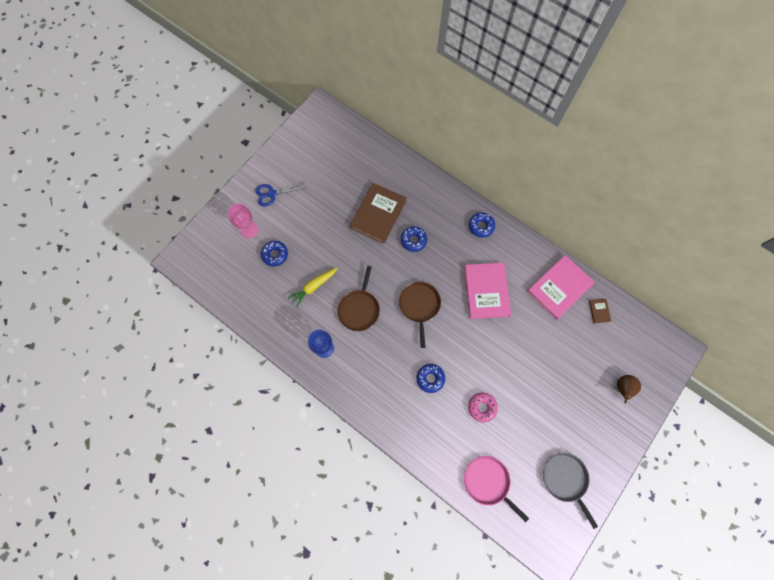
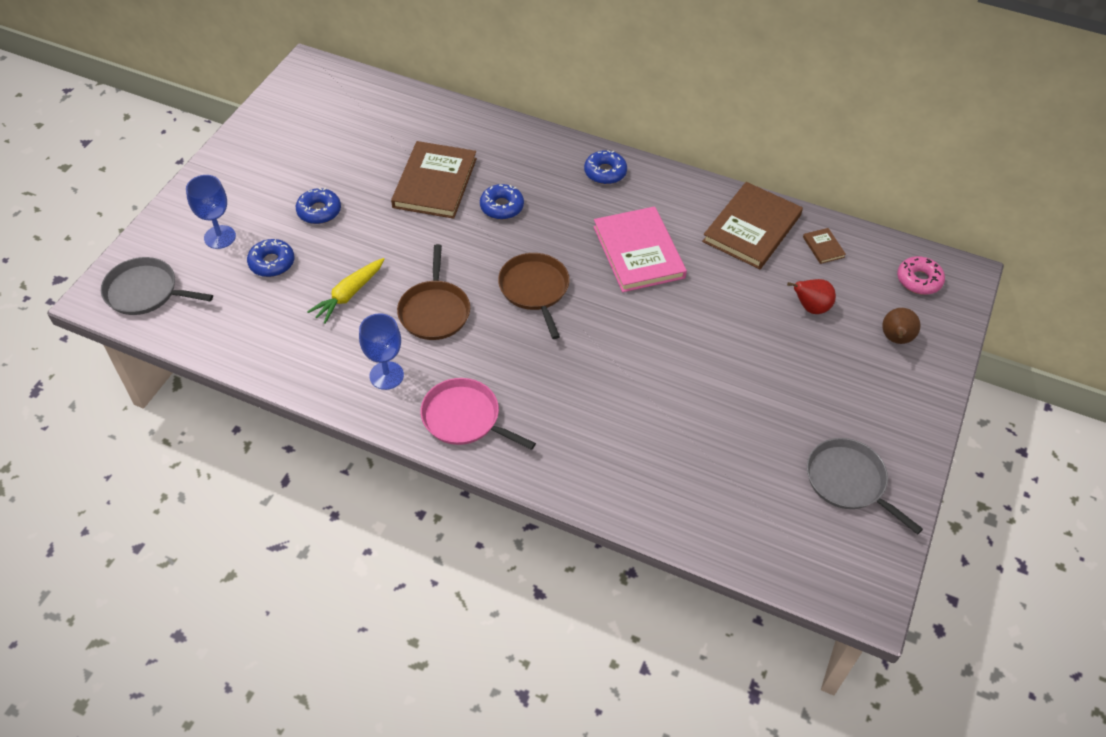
camera: 15 degrees left, 20 degrees down
pink goblet [228,204,258,238] -> blue goblet [186,175,236,249]
blue scissors [255,182,306,207] -> none
blue donut [416,364,445,393] -> blue donut moved to [296,188,341,224]
pink pan [464,456,529,522] -> pink pan moved to [420,378,536,450]
pink donut [468,392,498,423] -> pink donut moved to [897,256,945,295]
pink book [527,255,595,320] -> brown book [702,182,803,269]
none -> grey pan [101,257,213,315]
none -> red pear [787,279,836,314]

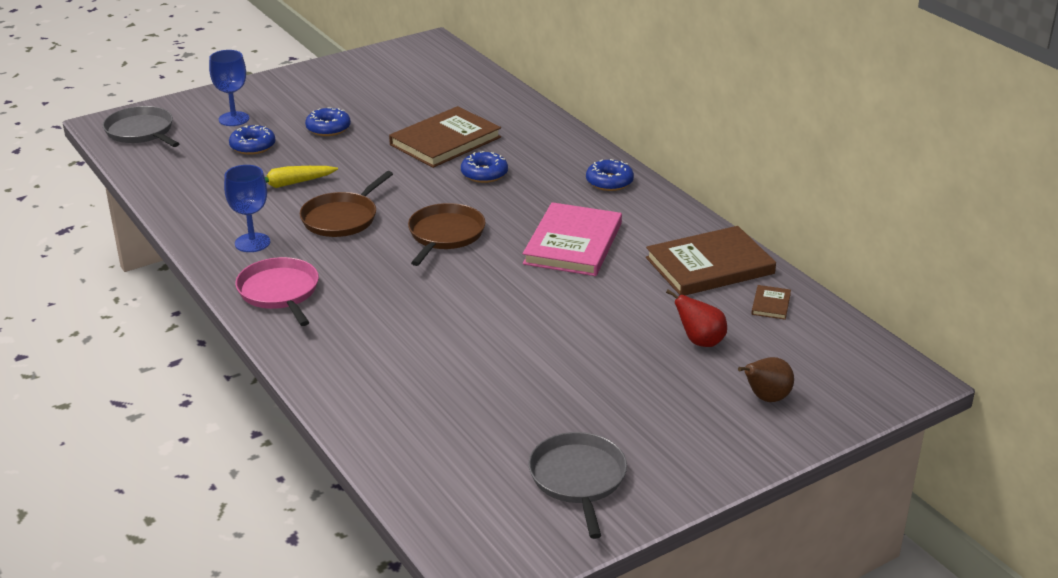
camera: 35 degrees right, 20 degrees down
pink donut [897,256,945,295] -> none

